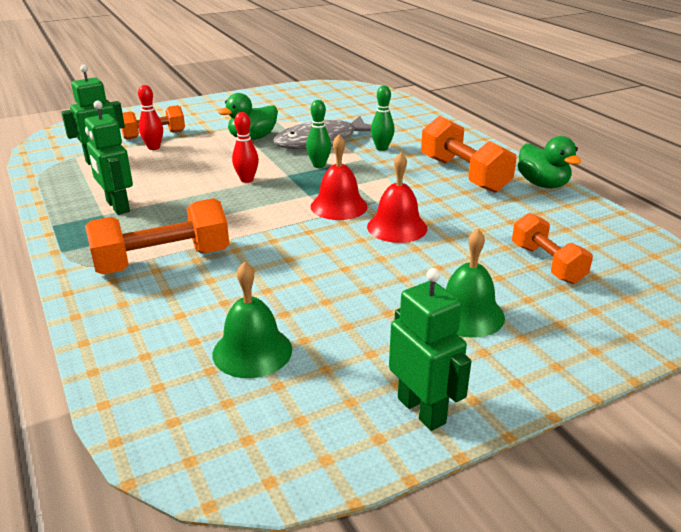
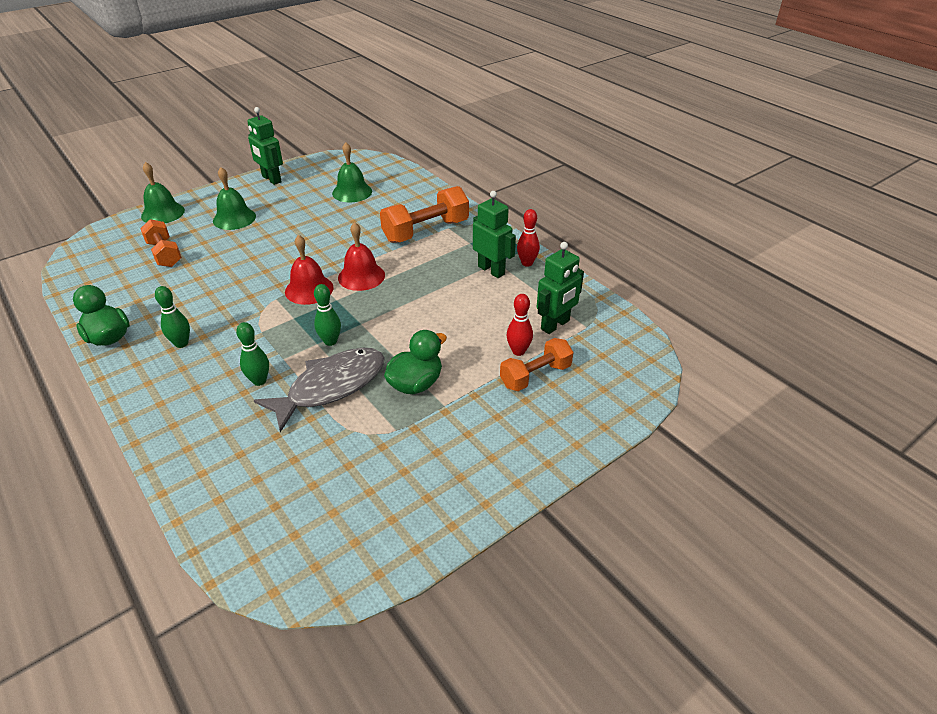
camera: 170 degrees right, 10 degrees up
red bowling pin [232,112,259,183] -> red bowling pin moved to [517,209,540,267]
red bell [367,153,427,243] -> red bell moved to [338,222,385,291]
orange dumbbell [421,116,517,193] -> green bowling pin [155,286,190,348]
none -> green bell [141,162,185,223]

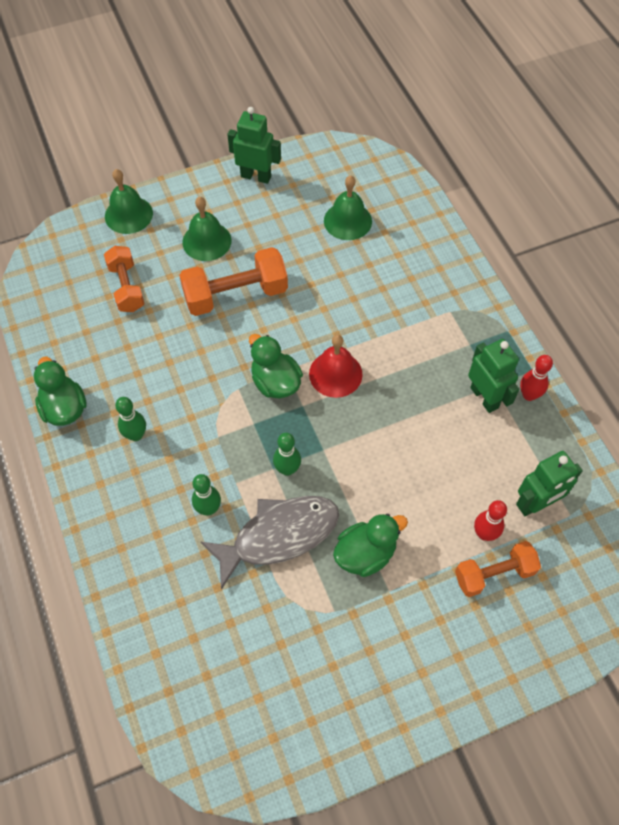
camera: 15 degrees right, 20 degrees up
green robot [247,107,283,185] -> green robot turned 135 degrees clockwise [227,107,281,184]
red bell [285,235,334,305] -> green duck [249,334,303,398]
orange dumbbell [380,186,469,243] -> orange dumbbell moved to [179,247,288,316]

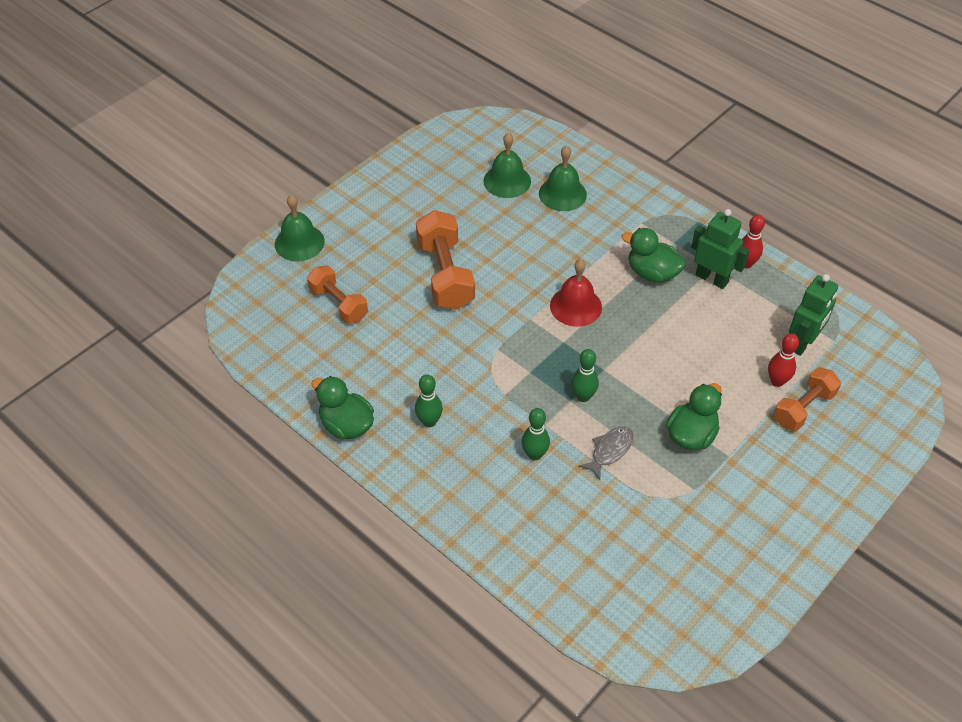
camera: 25 degrees left, 10 degrees down
orange dumbbell [179,247,288,316] -> orange dumbbell turned 60 degrees counterclockwise [416,210,475,310]
green bell [183,196,231,261] -> green bell moved to [539,146,587,211]
grey fish [200,496,339,590] -> grey fish [579,426,633,480], size x0.51
green robot [227,107,281,184] -> none
green duck [249,334,303,398] -> green duck moved to [621,228,686,283]

